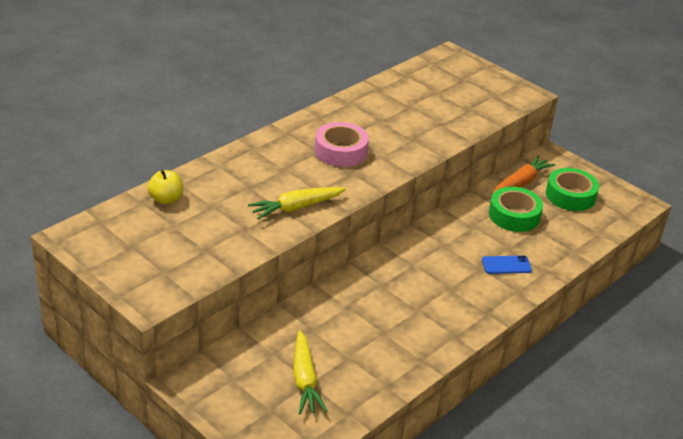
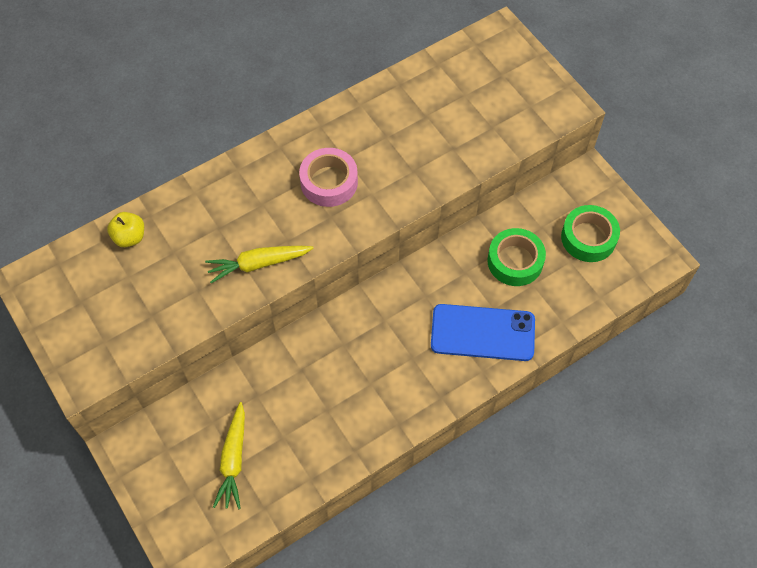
camera: 15 degrees right, 25 degrees up
blue phone [482,255,532,274] -> blue phone [431,304,535,361], size x2.06
orange carrot [493,155,555,193] -> none

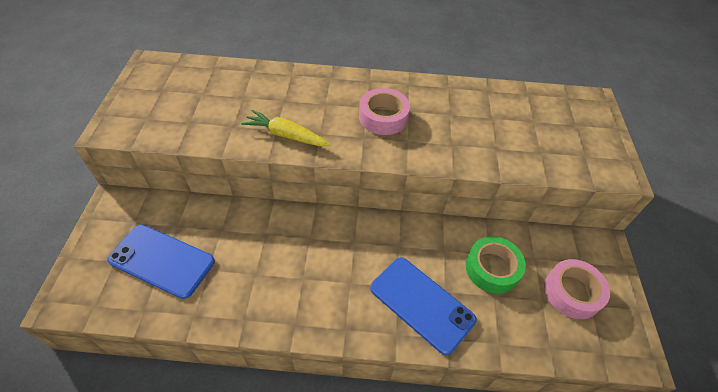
camera: 35 degrees right, 10 degrees down
yellow apple [107,212,144,247] -> none
yellow carrot [213,402,245,509] -> blue phone [107,224,215,299]
green tape [561,205,620,262] -> pink tape [544,259,610,319]

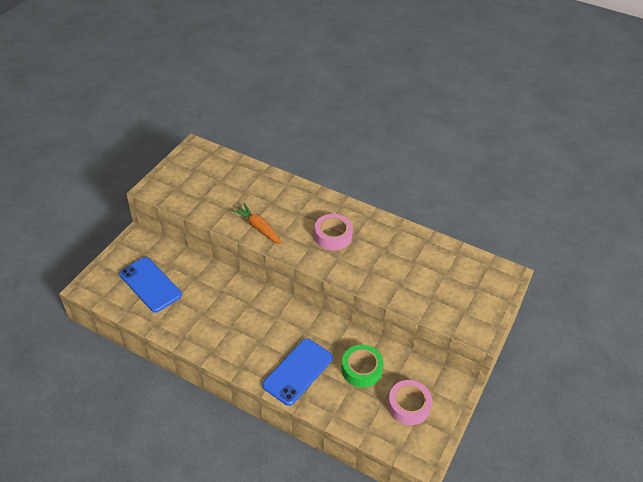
camera: 25 degrees right, 5 degrees down
yellow carrot [241,110,331,146] -> orange carrot [232,203,282,244]
blue phone [370,257,476,355] -> blue phone turned 60 degrees clockwise [262,338,333,406]

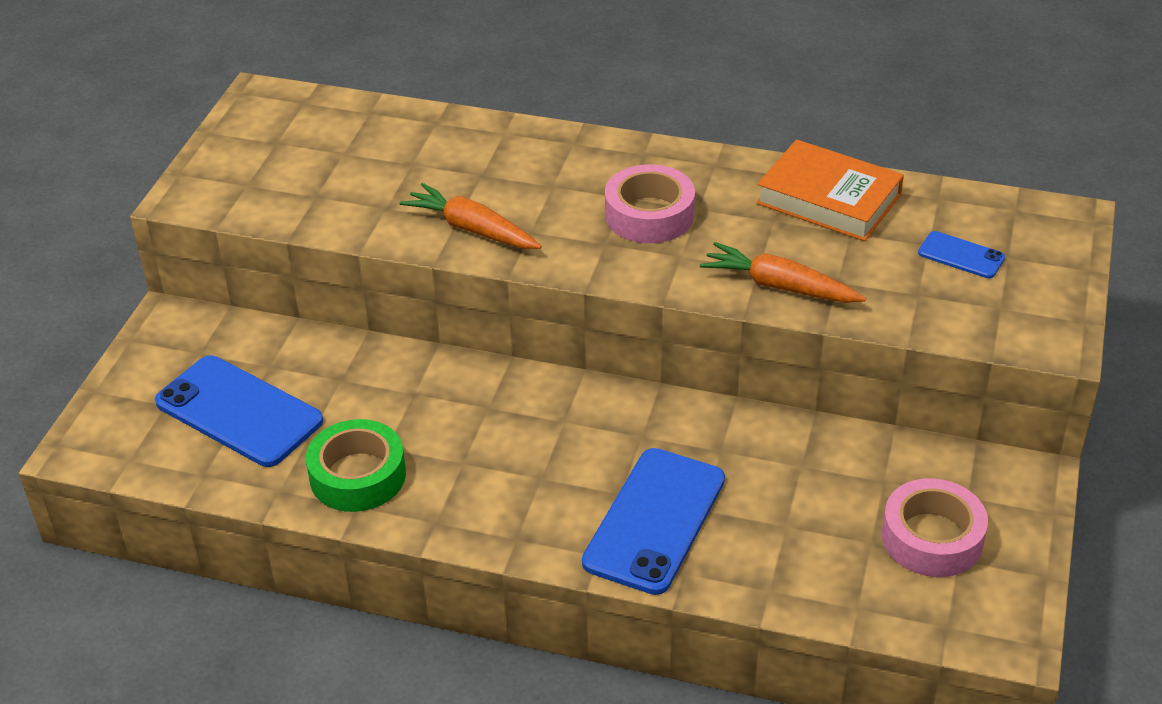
camera: 10 degrees left, 5 degrees down
green tape [341,345,384,387] -> green tape moved to [306,419,406,512]
none -> orange carrot [700,242,866,303]
none -> orange book [756,139,904,241]
none -> blue phone [918,231,1005,278]

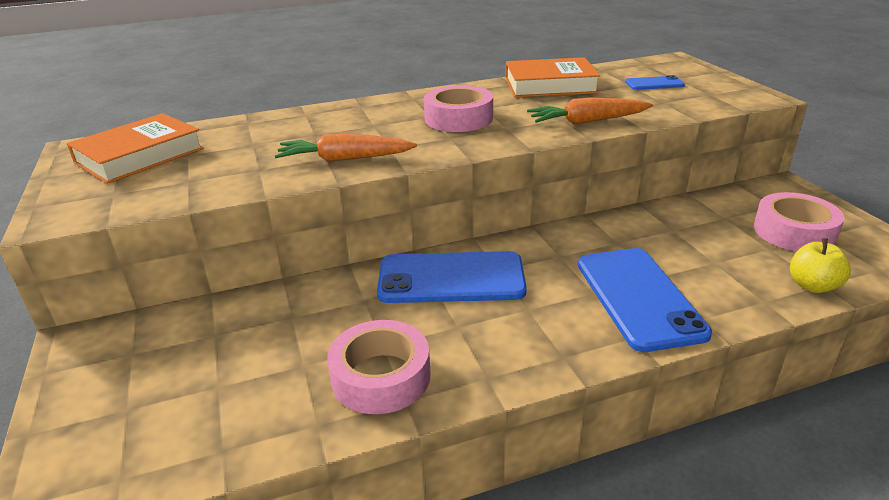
camera: 35 degrees left, 10 degrees down
blue phone [155,356,323,467] -> blue phone moved to [377,251,527,303]
green tape [306,419,406,512] -> pink tape [327,320,431,414]
none -> orange book [67,113,204,184]
none -> yellow apple [790,238,851,293]

